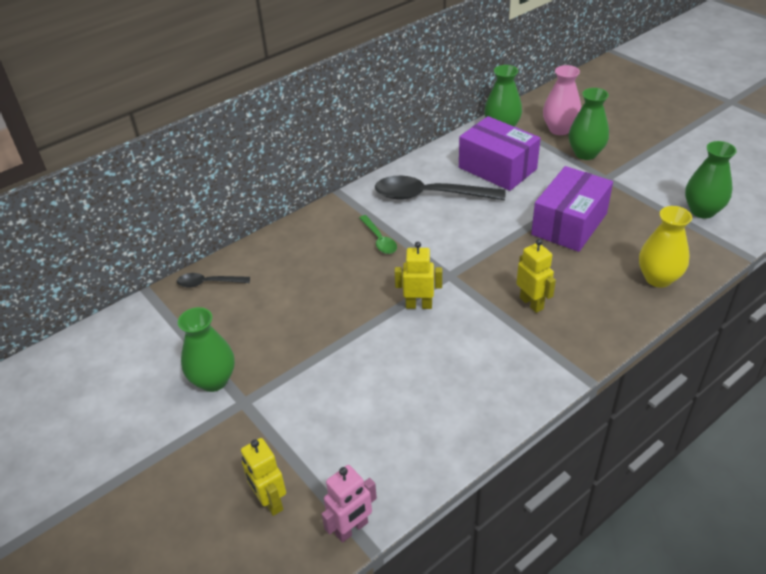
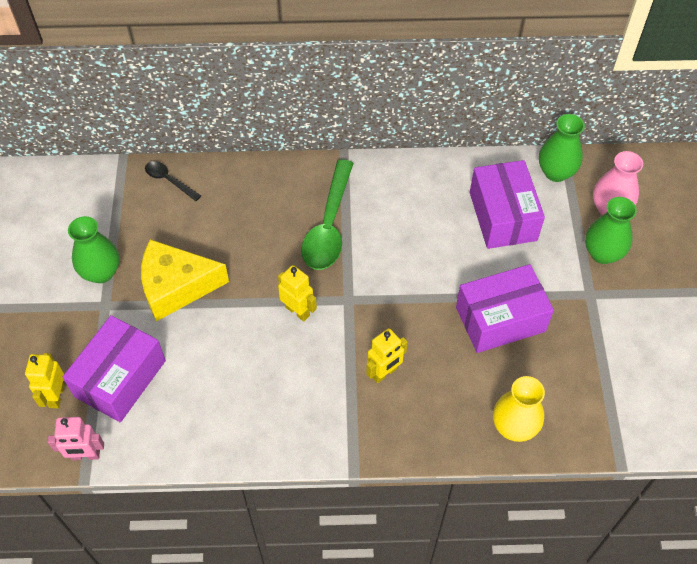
camera: 35 degrees right, 15 degrees up
green spoon [359,215,397,254] -> green spoon [301,159,354,270], size x1.98
black spoon [375,176,505,200] -> none
yellow robot [516,239,556,313] -> yellow robot turned 45 degrees clockwise [366,328,408,383]
green vase [685,141,737,219] -> none
none -> purple box [63,315,166,422]
none -> yellow cheese [141,239,229,321]

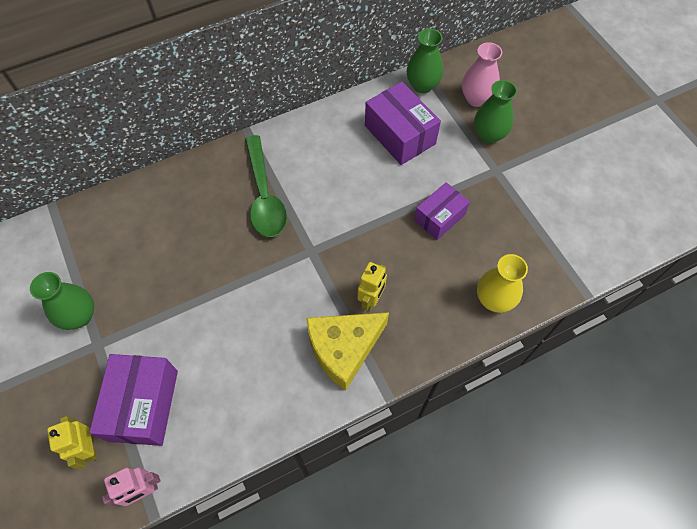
camera: 25 degrees left, 5 degrees up
yellow cheese [141,239,229,321] -> yellow cheese moved to [306,312,389,391]
black spoon [145,161,201,201] -> none
yellow robot [278,265,317,322] -> none
purple box [456,264,554,353] -> purple box [414,182,470,240], size x0.66

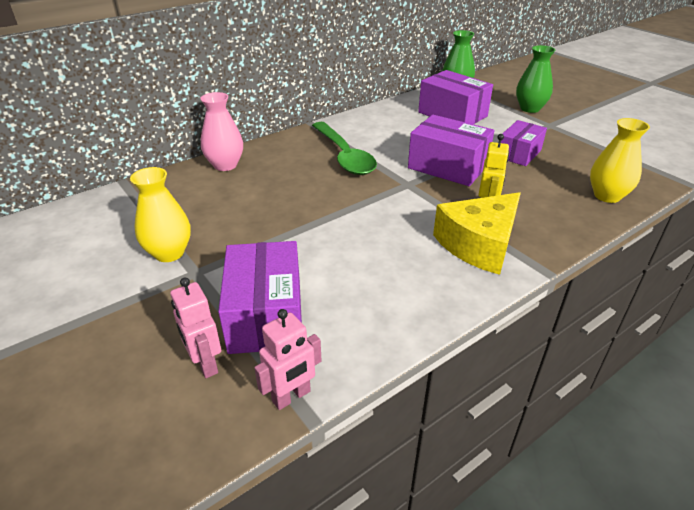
camera: 10 degrees left, 25 degrees down
green vase [30,272,94,330] -> yellow vase [130,167,191,262]
yellow robot [47,416,97,469] -> pink robot [170,277,221,378]
pink vase [462,42,502,107] -> pink vase moved to [200,92,243,171]
none -> purple box [408,115,494,186]

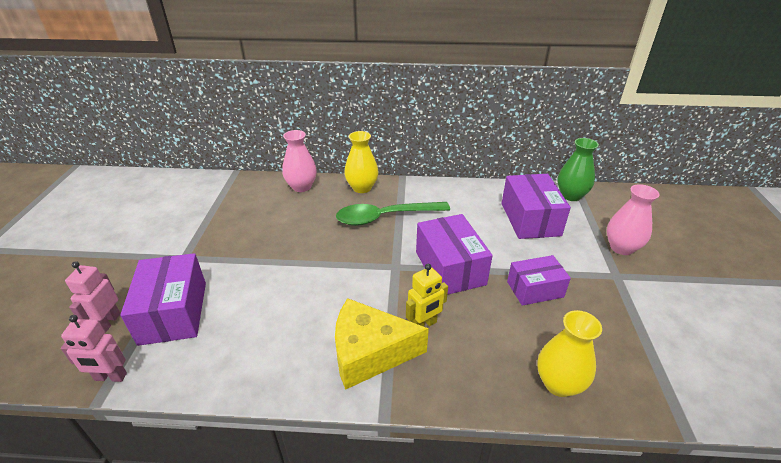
camera: 40 degrees right, 0 degrees up
yellow vase [130,167,191,262] -> yellow vase moved to [344,131,379,193]
purple box [218,241,302,354] -> purple box turned 45 degrees counterclockwise [120,253,206,346]
green spoon [312,122,377,175] -> green spoon turned 60 degrees clockwise [336,202,450,226]
green vase [516,45,555,113] -> pink vase [607,184,660,255]

